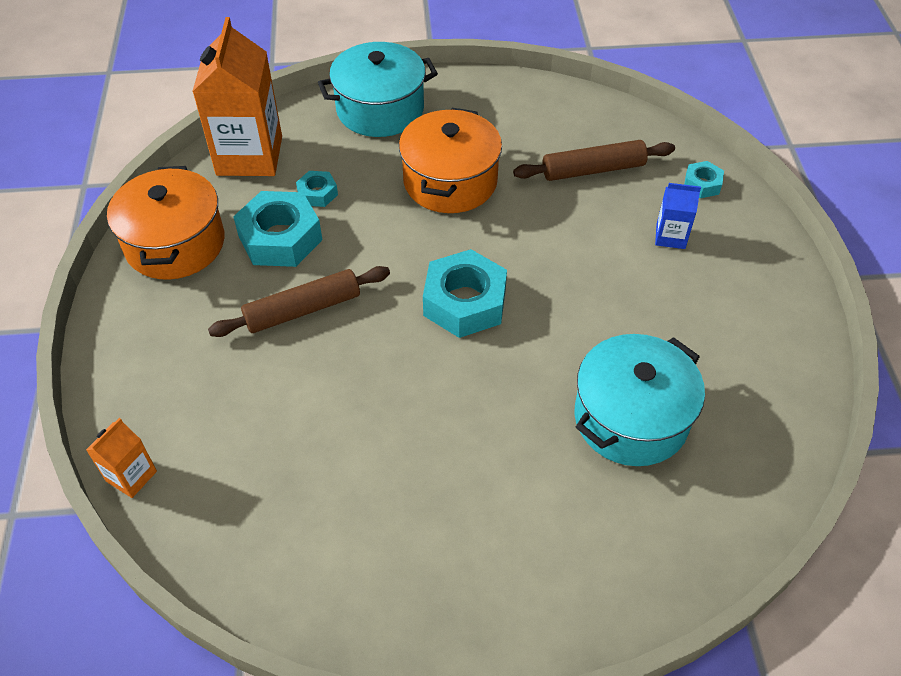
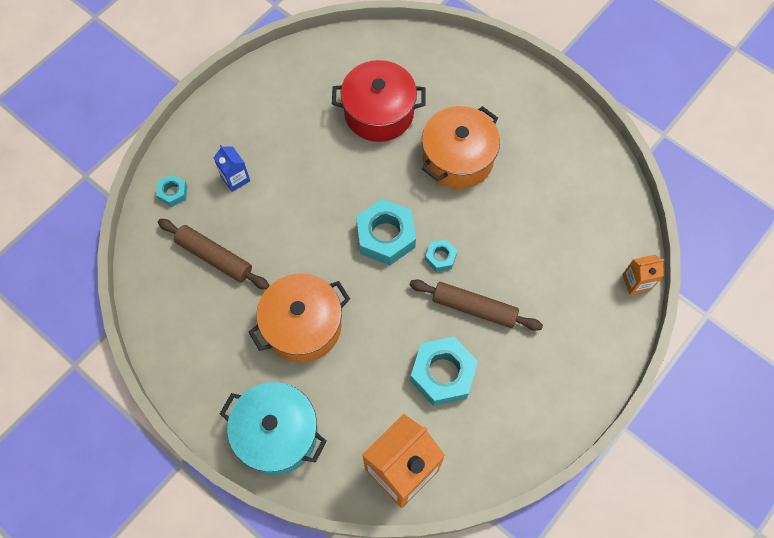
camera: 135 degrees left, 15 degrees up
orange pot [107,166,225,280] -> orange pot moved to [422,106,500,189]
turquoise nut [296,171,338,207] -> turquoise nut moved to [425,239,457,272]
turquoise pot [574,334,705,466] -> red pot [332,60,426,142]

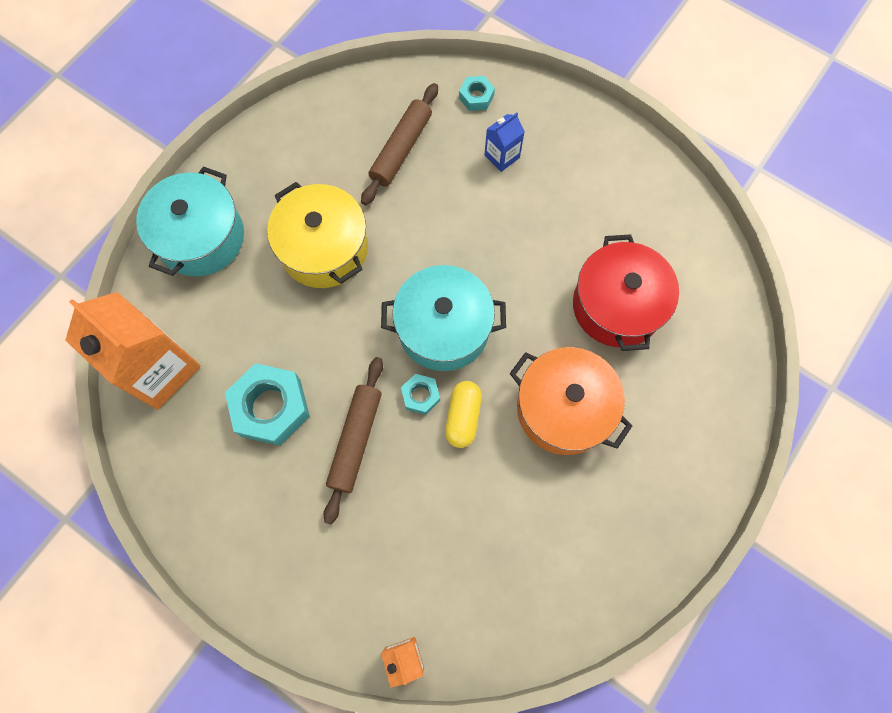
camera: 85 degrees right, 5 degrees up
orange pot [249,274,350,363] -> yellow pot [267,182,368,288]
turquoise nut [356,199,416,265] -> turquoise pot [381,265,506,371]
none -> yellow capsule [445,381,482,448]

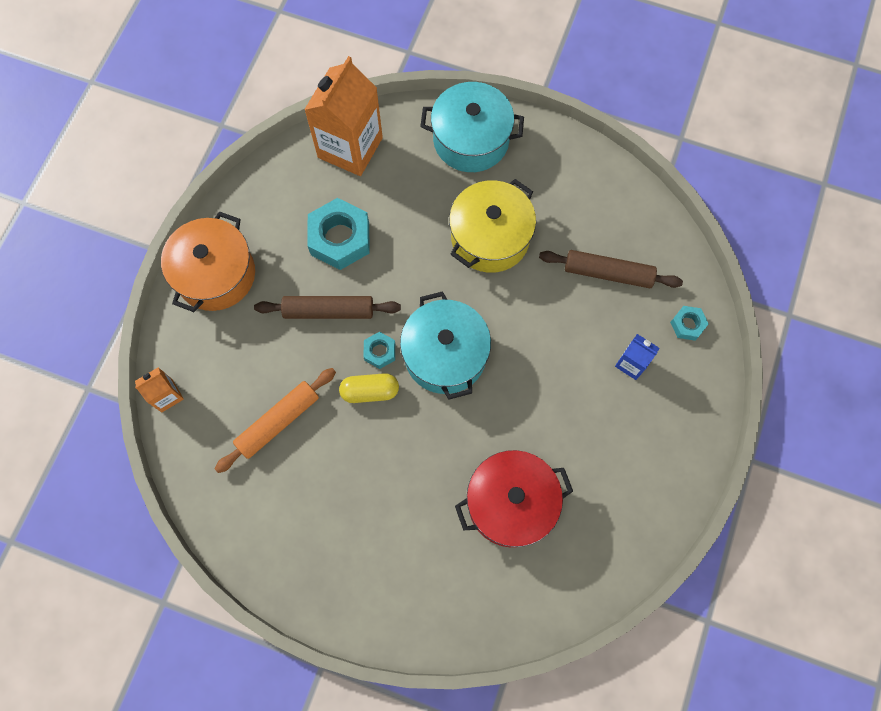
camera: 75 degrees right, 0 degrees up
orange pot [510,347,632,455] -> orange pot moved to [161,211,255,312]
none -> orange rolling pin [215,368,336,473]

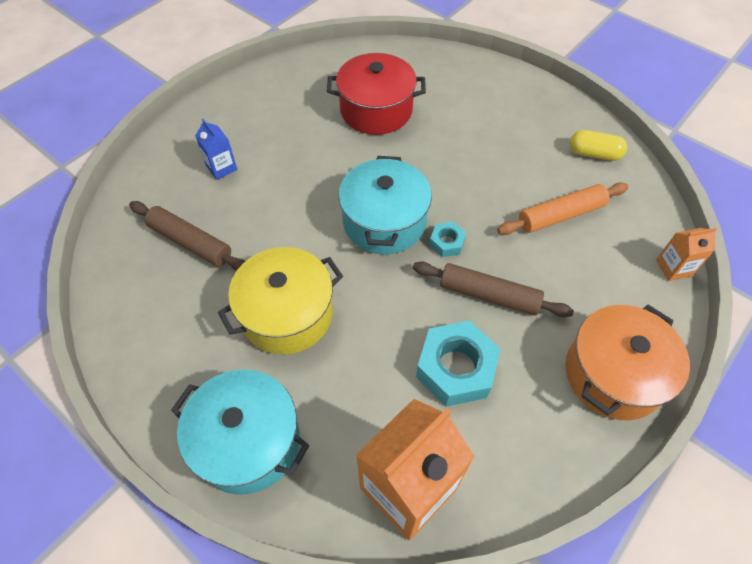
camera: 160 degrees left, 15 degrees down
yellow capsule [339,373,399,403] -> yellow capsule moved to [570,130,627,161]
turquoise nut [670,306,709,341] -> none

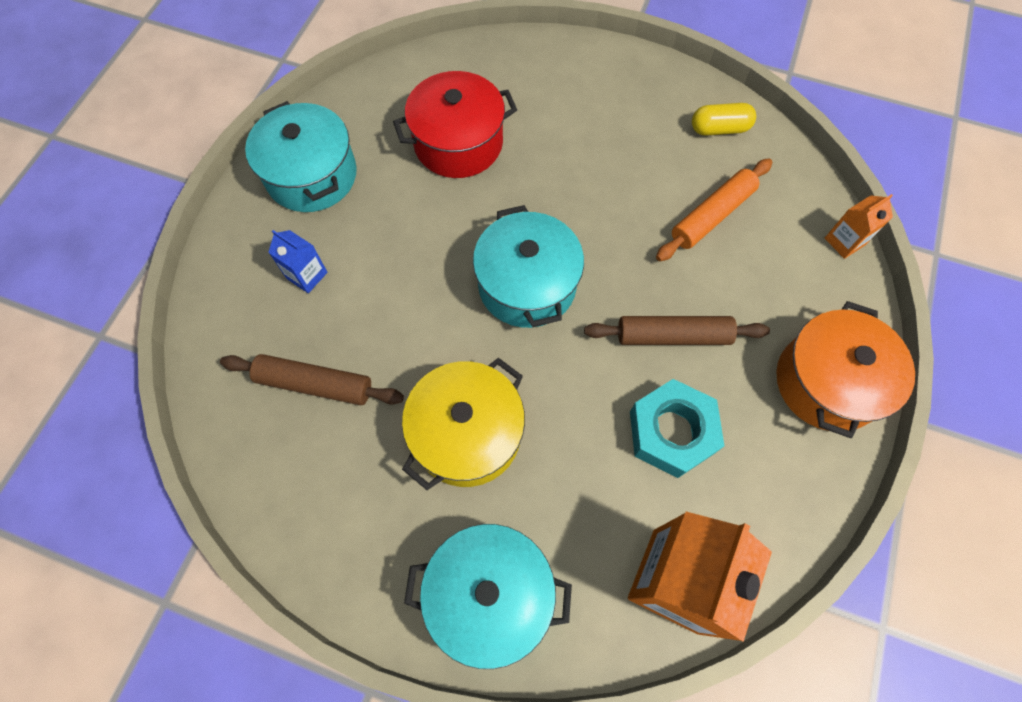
camera: 20 degrees left, 10 degrees up
turquoise nut [429,222,466,257] -> none
none -> turquoise pot [245,101,357,212]

